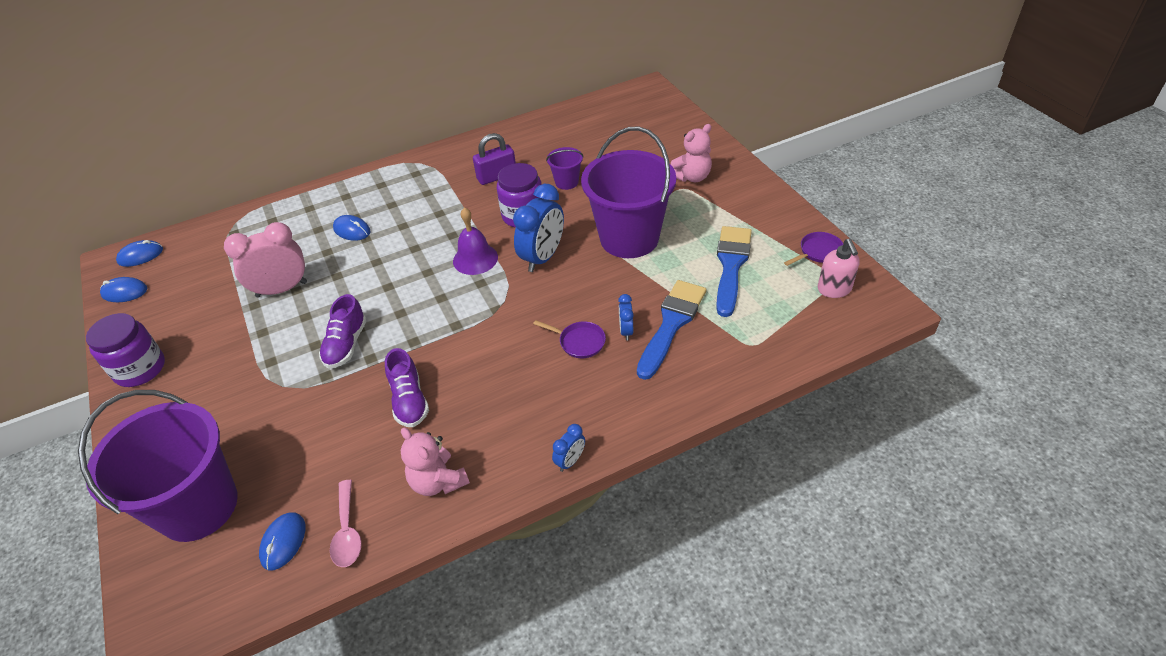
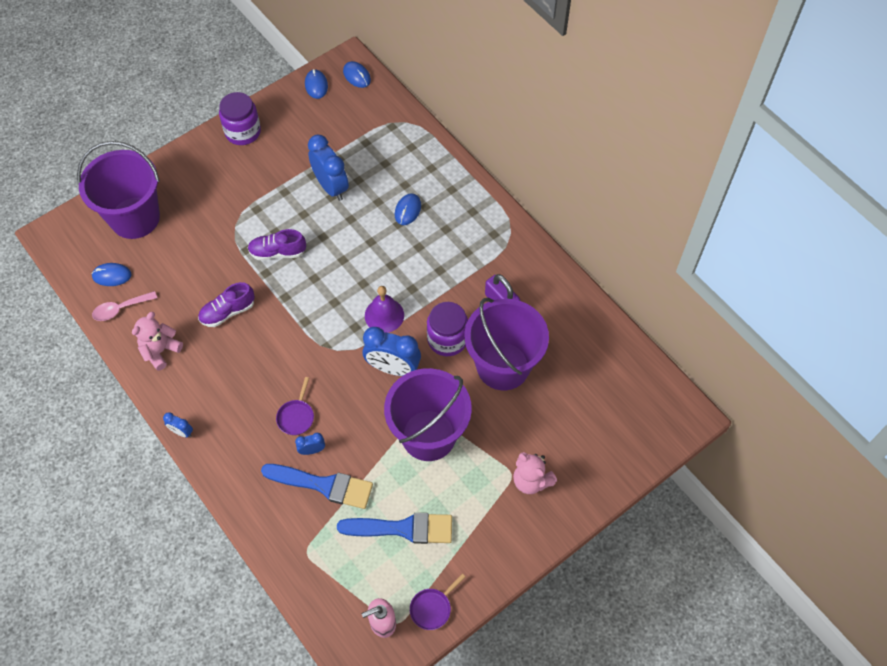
camera: 75 degrees right, 15 degrees up
pink clock [224,222,307,298] -> blue clock [308,135,349,201]
purple bucket [546,147,584,190] -> purple bucket [464,298,549,390], size x2.31
purple pan [784,232,843,266] -> purple pan turned 90 degrees clockwise [410,573,466,630]

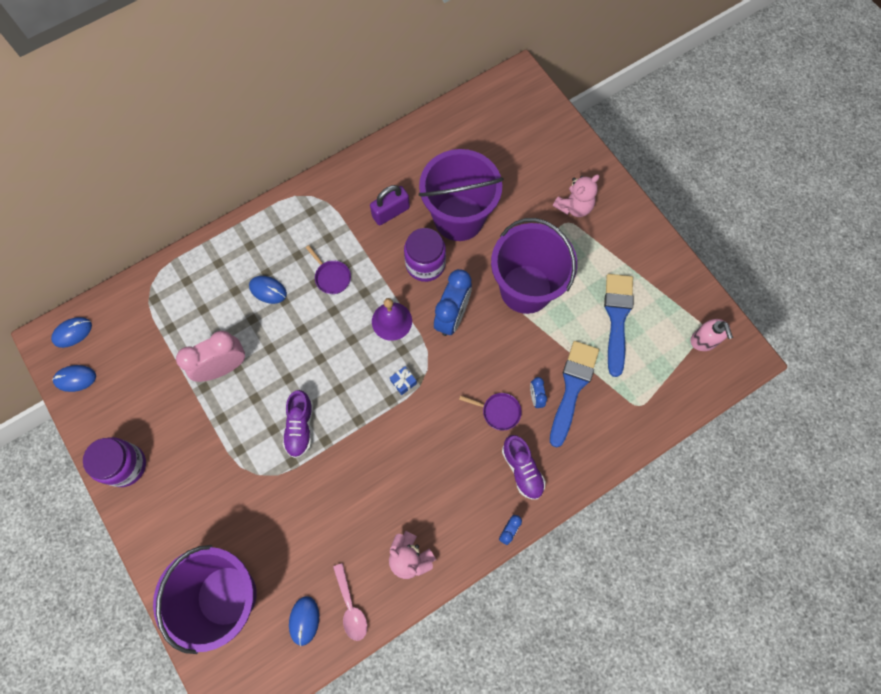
camera: 85 degrees left, 10 degrees up
purple shoe [198,282,255,327] -> purple shoe moved to [502,435,546,500]
blue clock [308,135,349,201] -> pink clock [176,331,245,382]
purple pan [410,573,466,630] -> purple pan moved to [306,245,351,294]
none -> blue gift [390,367,417,395]

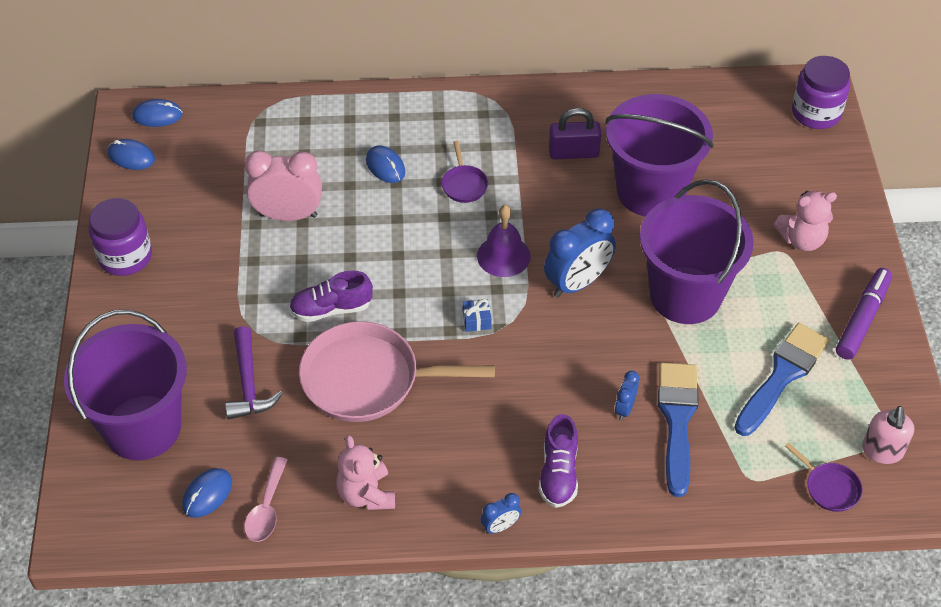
camera: 30 degrees right, 20 degrees down
purple shoe [283,390,313,458] -> purple shoe turned 45 degrees clockwise [289,270,373,322]
purple jar [404,228,446,282] -> purple jar moved to [792,56,850,129]
purple pan [459,393,522,431] -> purple pan moved to [785,443,863,512]
blue brush [550,341,599,448] -> blue brush turned 45 degrees counterclockwise [658,362,699,497]
none -> purple hammer [225,326,283,420]
none -> pink pan [299,321,495,422]
none -> purple marker [836,268,892,360]

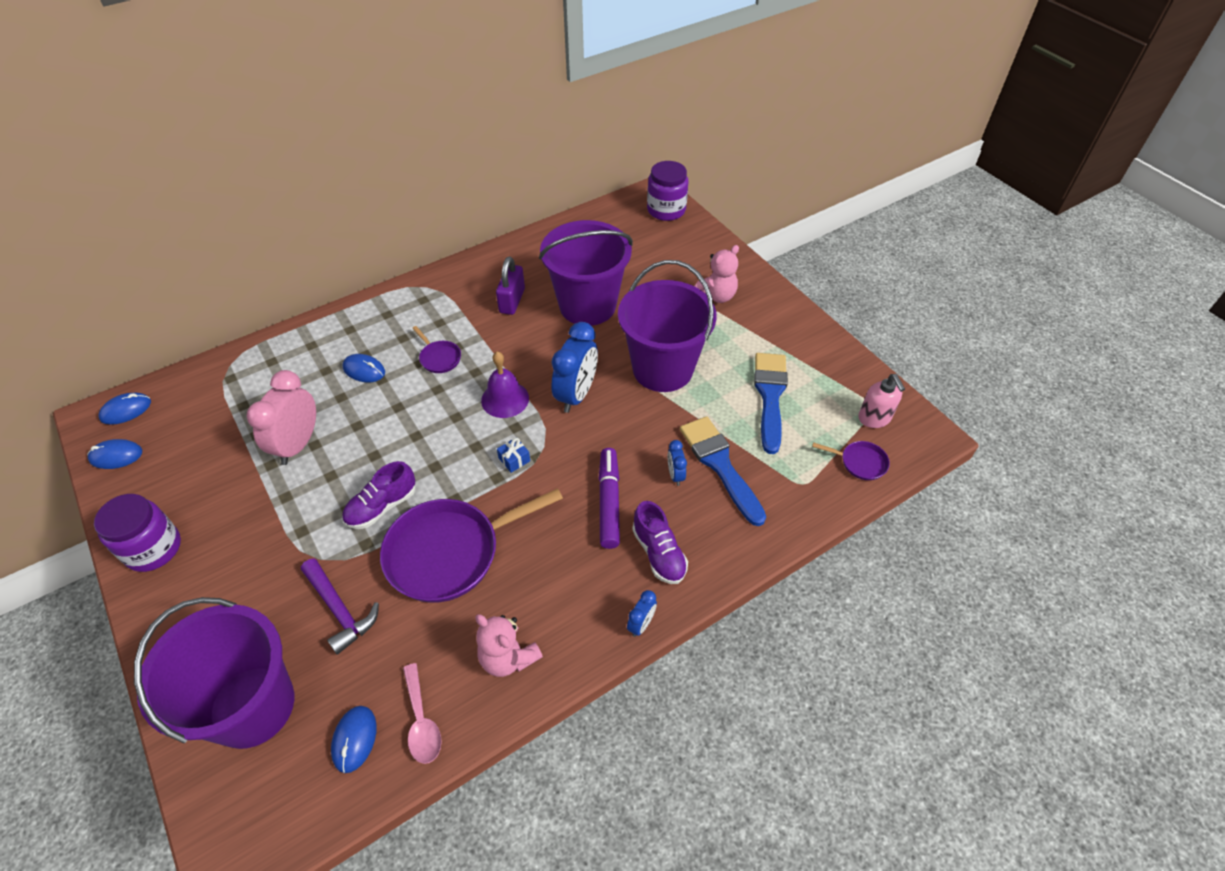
camera: 30 degrees left, 0 degrees up
pink clock [245,151,322,221] -> pink clock turned 45 degrees counterclockwise [247,370,316,465]
pink pan [299,321,495,422] -> purple pan [380,488,563,603]
purple padlock [549,108,601,159] -> purple padlock turned 45 degrees counterclockwise [496,256,525,315]
purple marker [836,268,892,360] -> purple marker moved to [599,448,620,549]

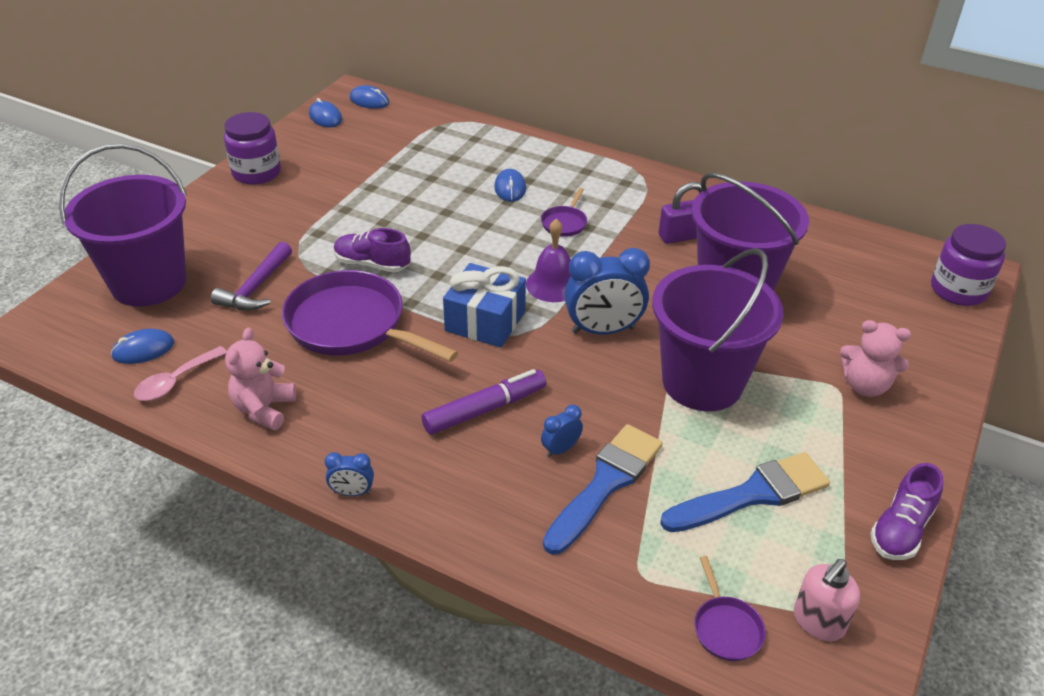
camera: 60 degrees right, 10 degrees down
pink clock [247,370,316,465] -> none
blue gift [497,437,530,473] -> blue gift [443,263,526,348], size x2.32
purple shoe [632,501,688,584] -> purple shoe moved to [870,463,943,560]

